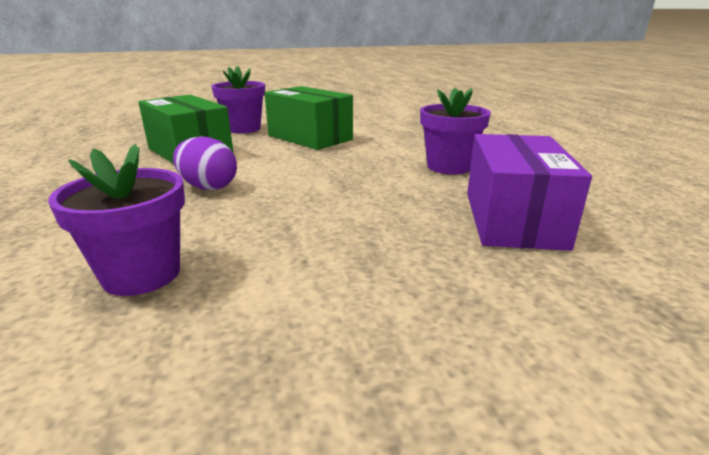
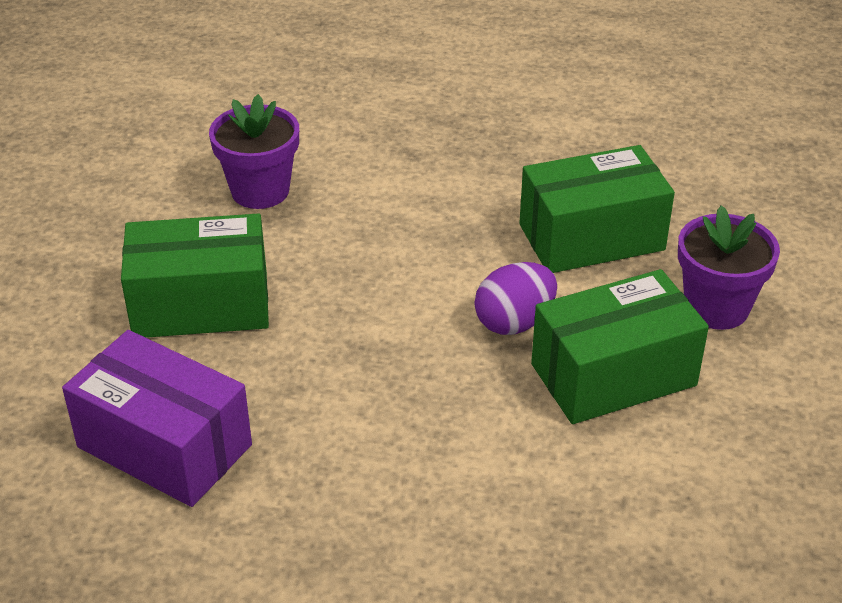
camera: 115 degrees right, 15 degrees up
purple egg [173,137,237,190] -> purple egg moved to [474,262,557,335]
purple flower pot [420,88,491,174] -> none
none -> green box [121,213,269,338]

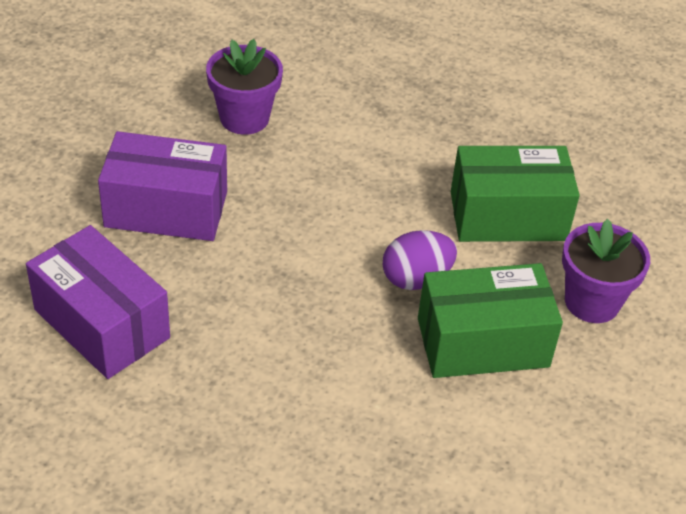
camera: 10 degrees right, 5 degrees up
green box [121,213,269,338] -> purple box [98,131,227,241]

